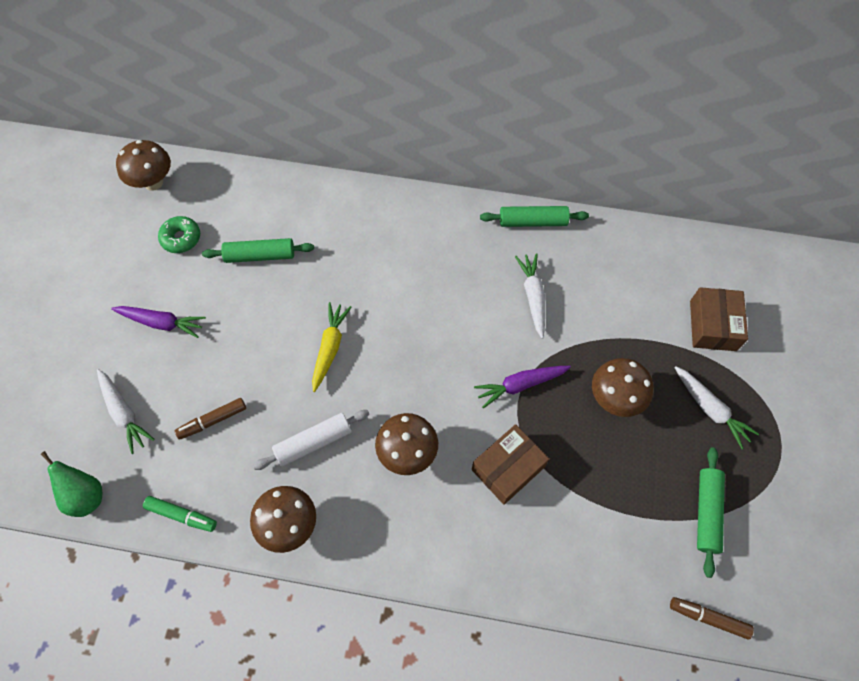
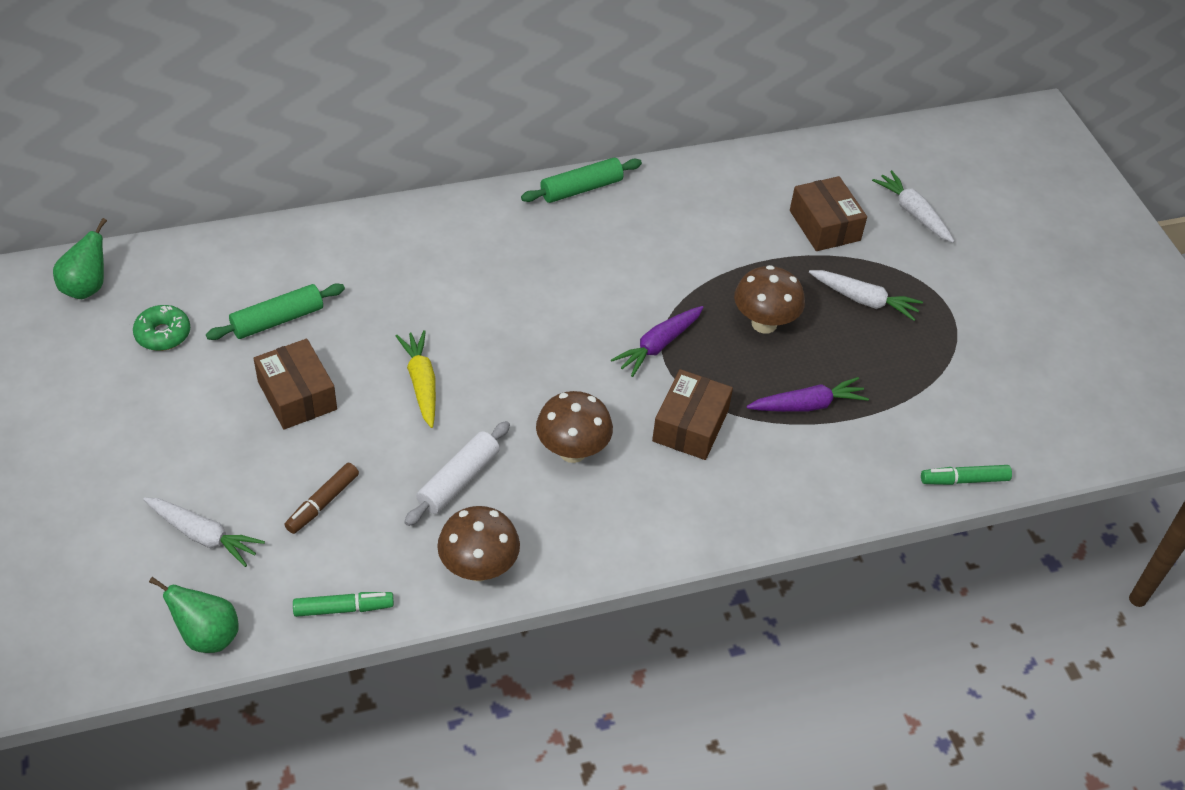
camera: 30 degrees left, 15 degrees down
purple carrot [111,306,206,338] -> purple carrot moved to [746,377,869,412]
brown mushroom [116,140,171,191] -> green pear [53,218,107,299]
white carrot [515,253,545,339] -> white carrot moved to [872,170,955,243]
brown marker [670,597,754,640] -> green marker [921,465,1012,485]
green rolling pin [697,447,725,578] -> none
none -> brown box [253,339,337,429]

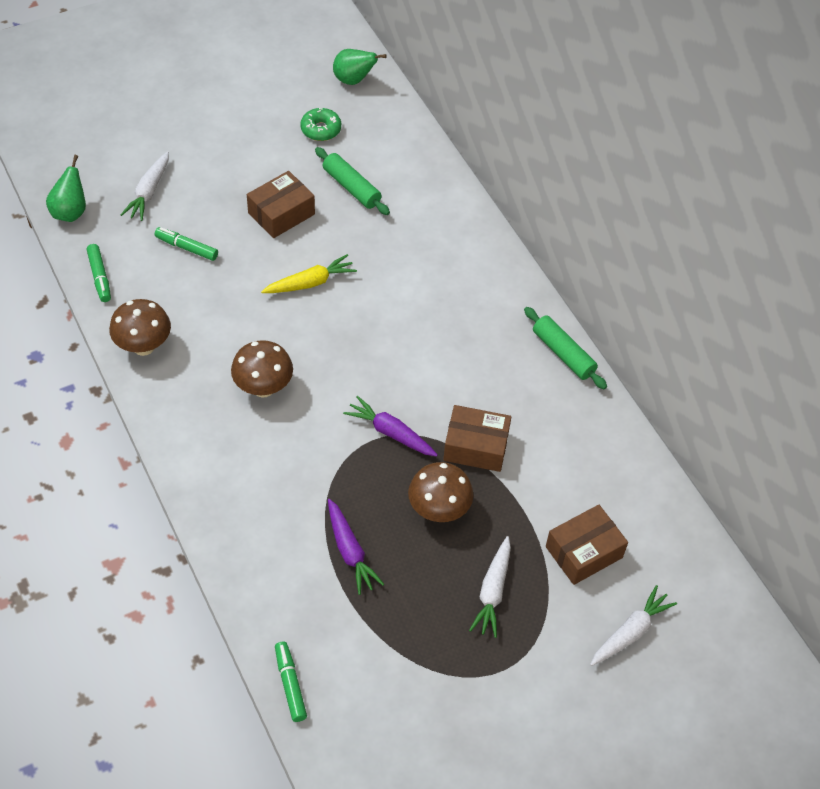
camera: 80 degrees right, 5 degrees up
brown marker [285,463,359,534] -> green marker [154,227,218,261]
white rolling pin [404,421,510,526] -> none
brown box [652,369,733,460] -> brown box moved to [443,405,511,472]

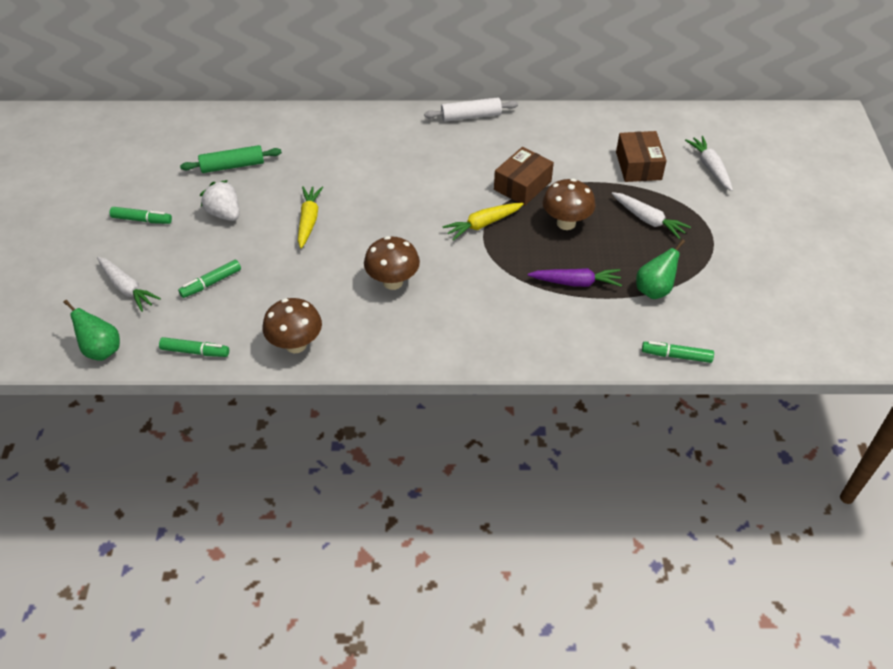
camera: 60 degrees left, 5 degrees down
brown box [247,171,315,238] -> white strawberry [200,180,239,221]
green donut [301,108,341,141] -> none
green pear [333,49,387,85] -> green pear moved to [636,239,685,299]
purple carrot [343,396,438,457] -> yellow carrot [442,203,524,241]
green rolling pin [524,307,607,390] -> white rolling pin [424,97,518,122]
none -> green marker [110,207,172,224]

